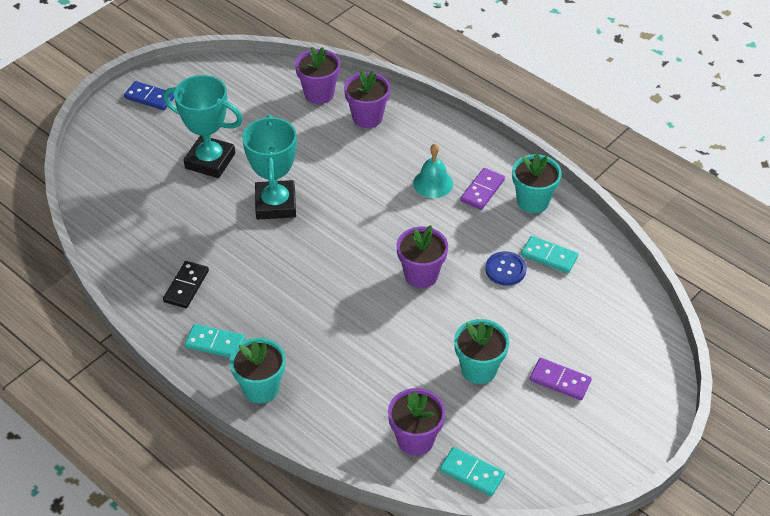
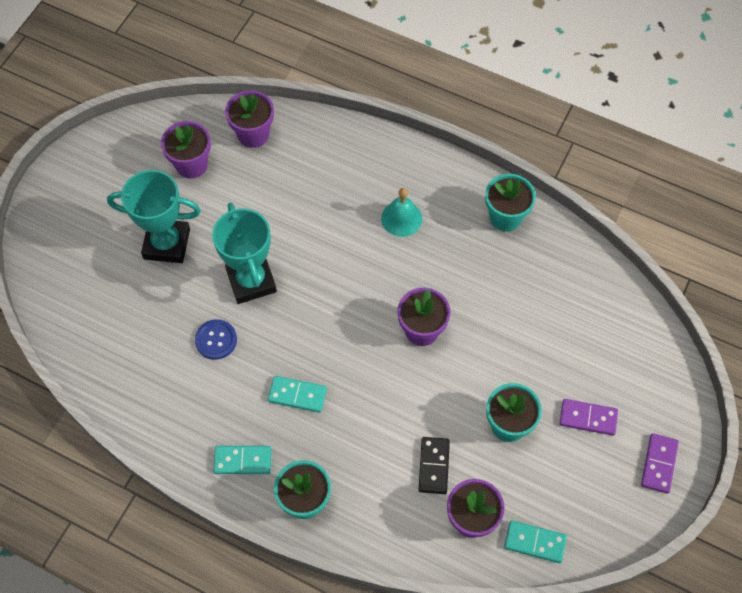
camera: 15 degrees left, 15 degrees up
blue domino [124,81,174,110] -> none
black domino [163,261,209,308] -> black domino moved to [418,437,450,494]
purple flower pot [344,71,390,128] -> purple flower pot moved to [161,121,211,179]
purple domino [460,168,505,210] -> purple domino moved to [641,433,679,494]
blue button [485,251,527,286] -> blue button moved to [195,319,237,360]
turquoise domino [521,236,578,273] -> turquoise domino moved to [268,376,327,413]

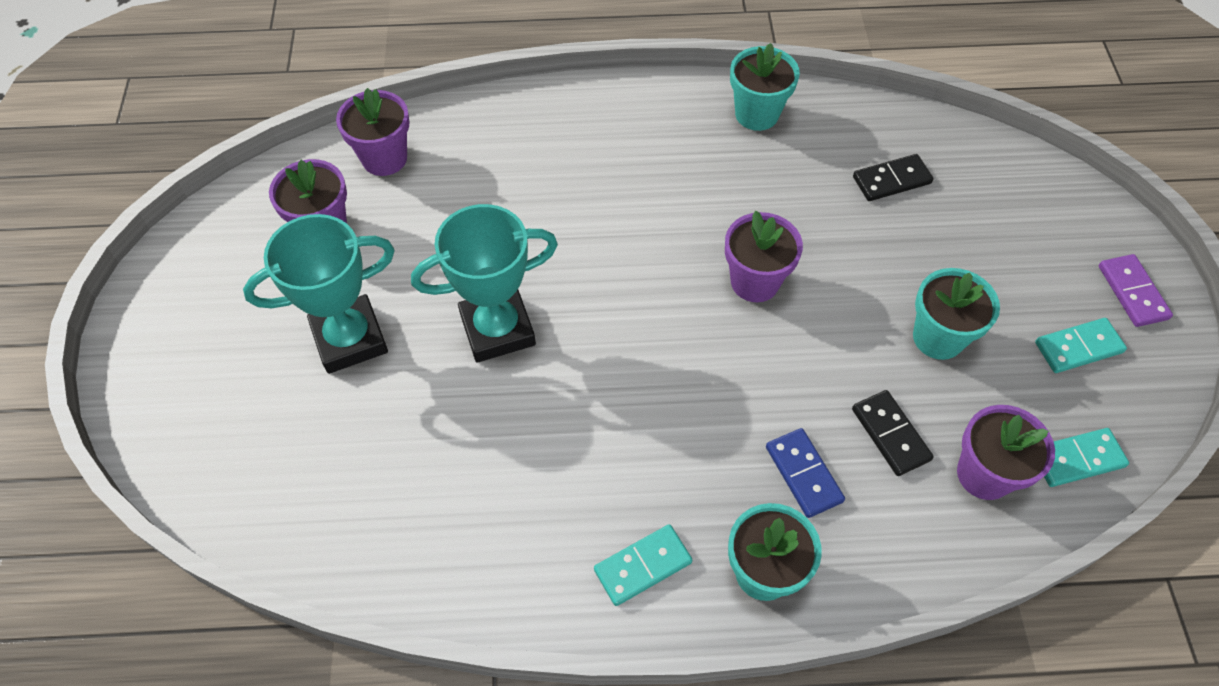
camera: 30 degrees left, 5 degrees down
blue button [195,319,237,360] -> none
turquoise trophy [212,202,277,304] -> turquoise trophy turned 60 degrees counterclockwise [411,204,558,363]
turquoise domino [268,376,327,413] -> turquoise domino moved to [1035,318,1127,373]
turquoise bell [381,188,422,237] -> none
purple domino [559,399,618,436] -> none
none -> blue domino [766,428,845,518]
none -> black domino [853,154,933,201]

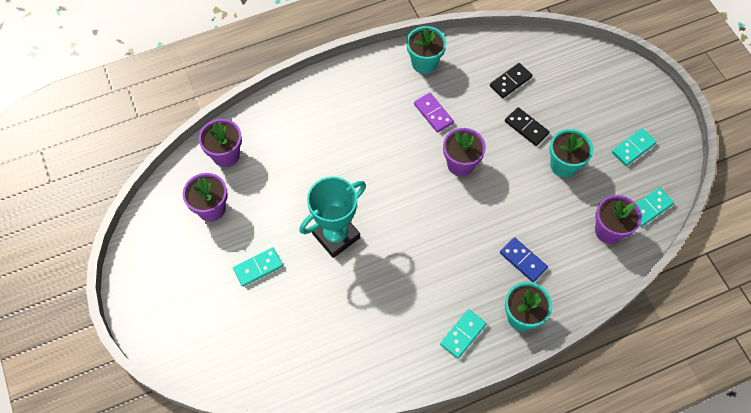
camera: 20 degrees left, 5 degrees up
turquoise trophy [243,214,395,374] -> turquoise domino [233,247,283,287]
black domino [852,390,934,476] -> black domino moved to [505,107,550,146]
purple domino [1099,254,1173,327] -> purple domino moved to [414,93,454,133]

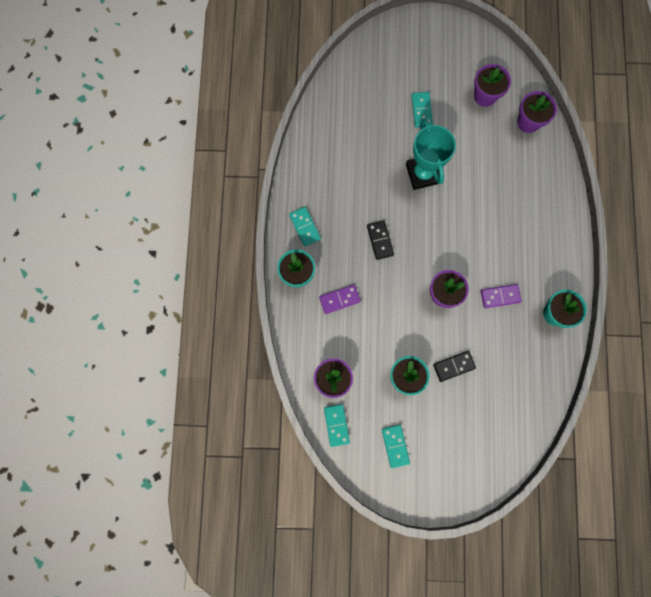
camera: 115 degrees right, 15 degrees up
black domino [490,63,533,98] -> black domino moved to [367,220,394,260]
blue domino [500,237,548,282] -> purple domino [319,285,361,314]

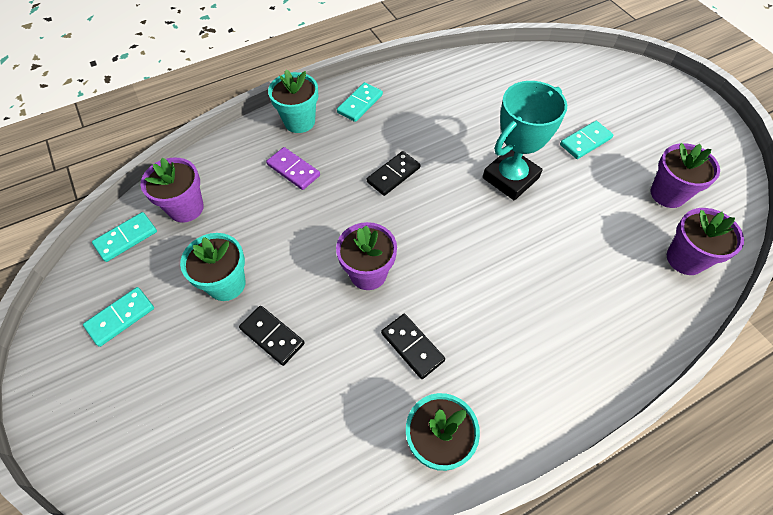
camera: 60 degrees right, 20 degrees down
purple domino [481,284,522,308] -> black domino [381,314,445,379]

